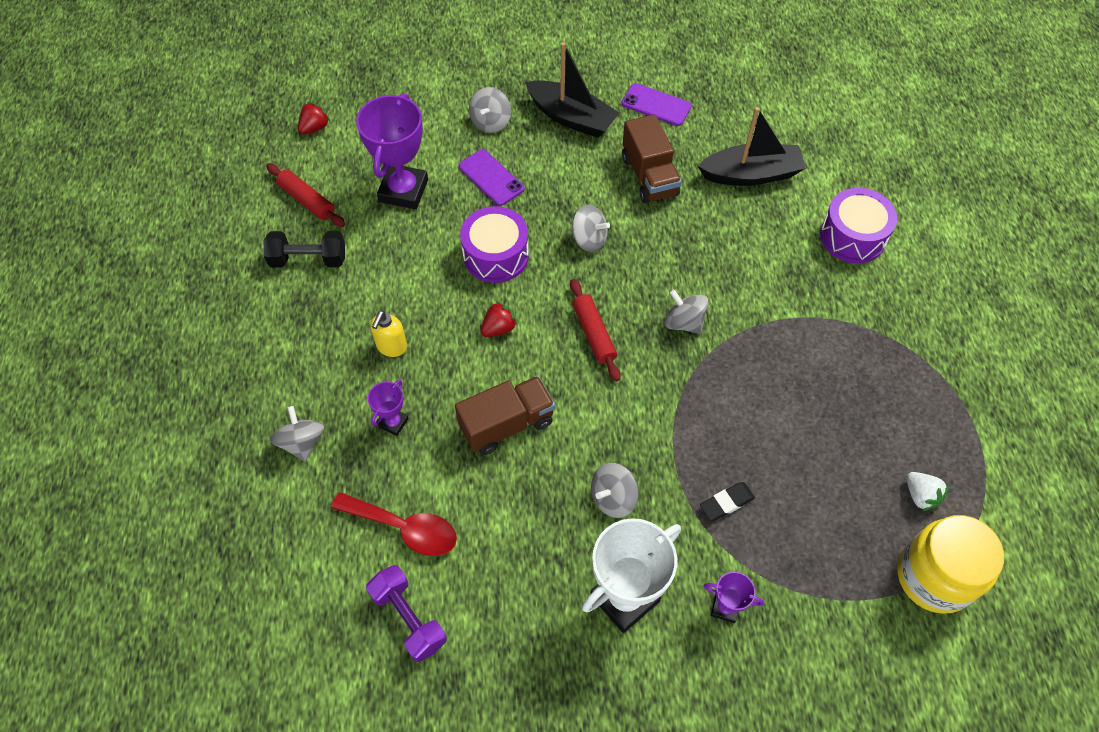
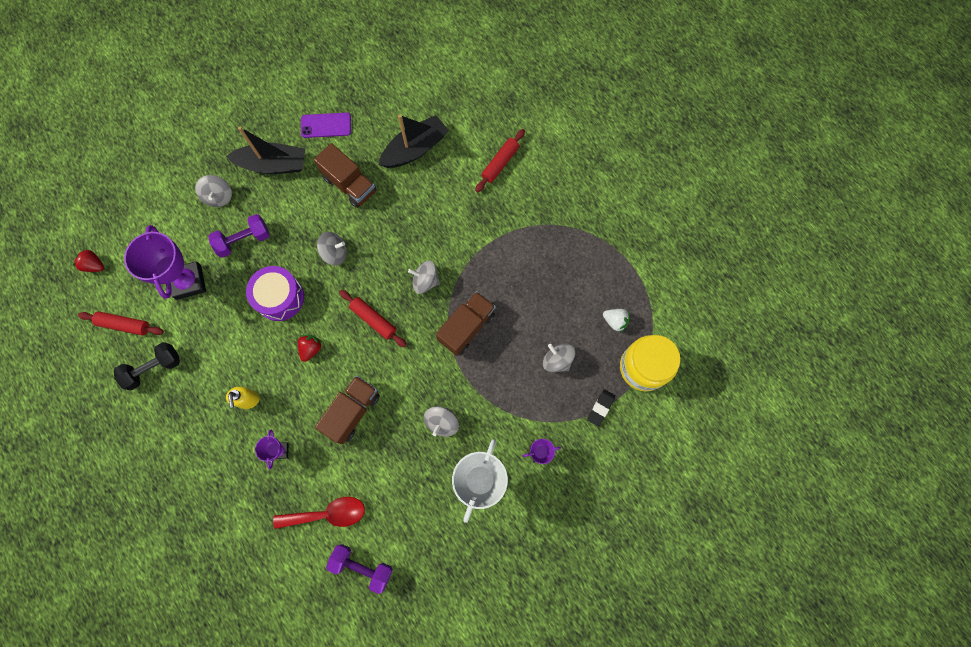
camera: 30 degrees left, 15 degrees up
grey spinning top [270,406,324,462] -> grey spinning top moved to [543,344,575,372]
red strawberry [298,102,330,135] -> red strawberry turned 75 degrees counterclockwise [73,249,104,272]
purple phone [459,149,524,206] -> purple dumbbell [208,214,270,258]
black eraser [700,482,755,521] -> black eraser moved to [587,389,615,427]
purple drum [820,188,897,263] -> red rolling pin [475,129,525,192]
none -> brown truck [436,291,496,356]

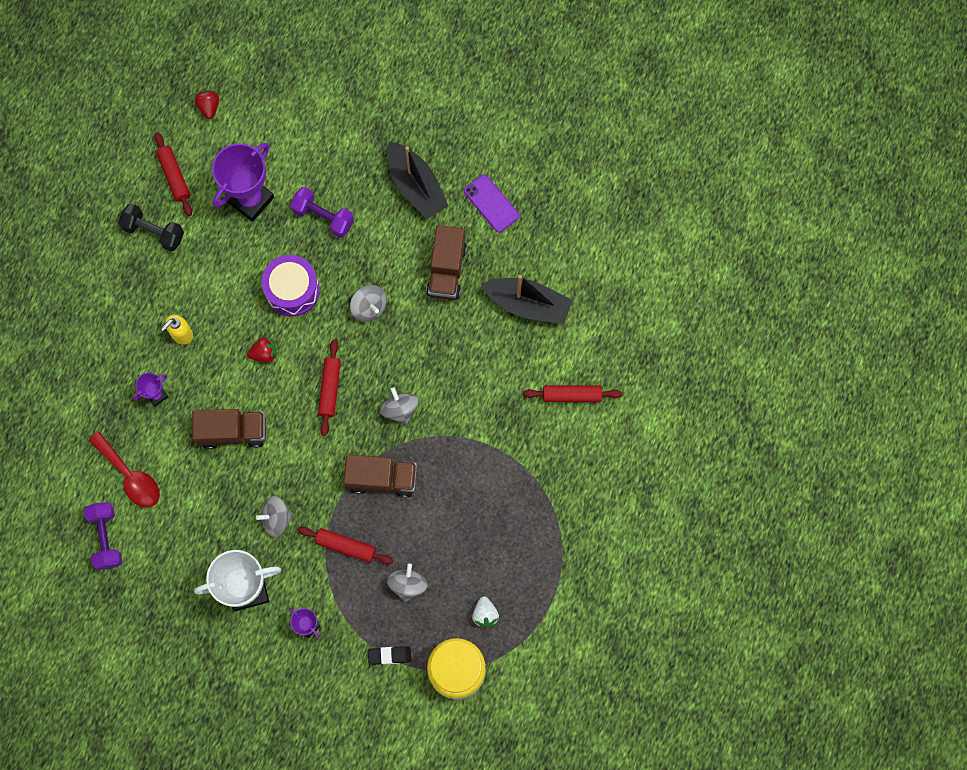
camera: 55 degrees right, 0 degrees up
grey spinning top [195,175,232,207] -> none
none -> red rolling pin [298,527,394,564]

